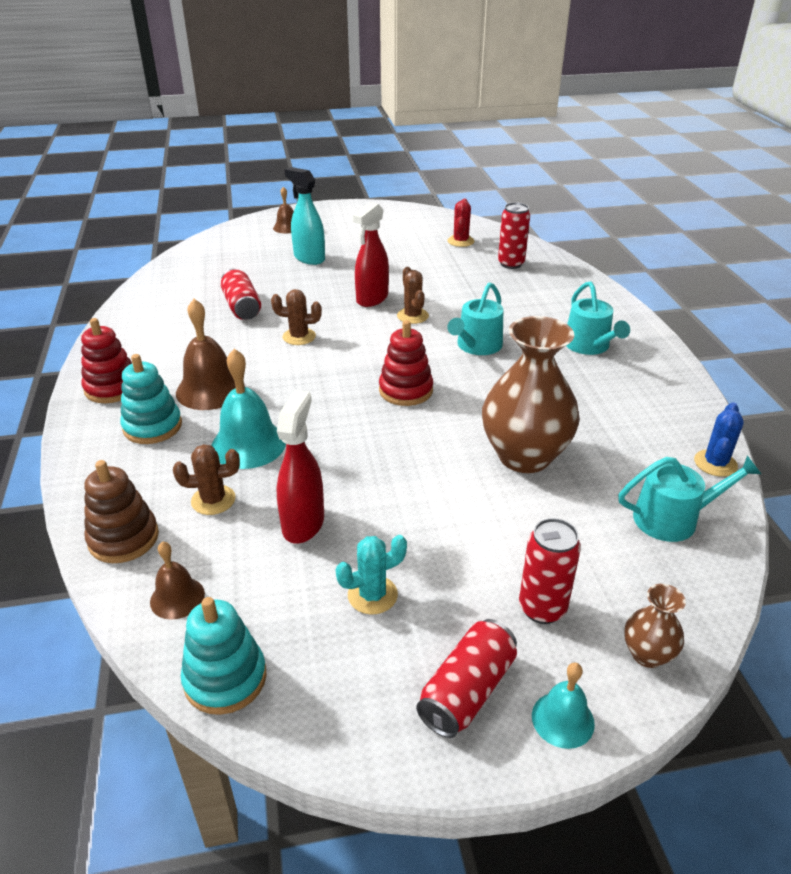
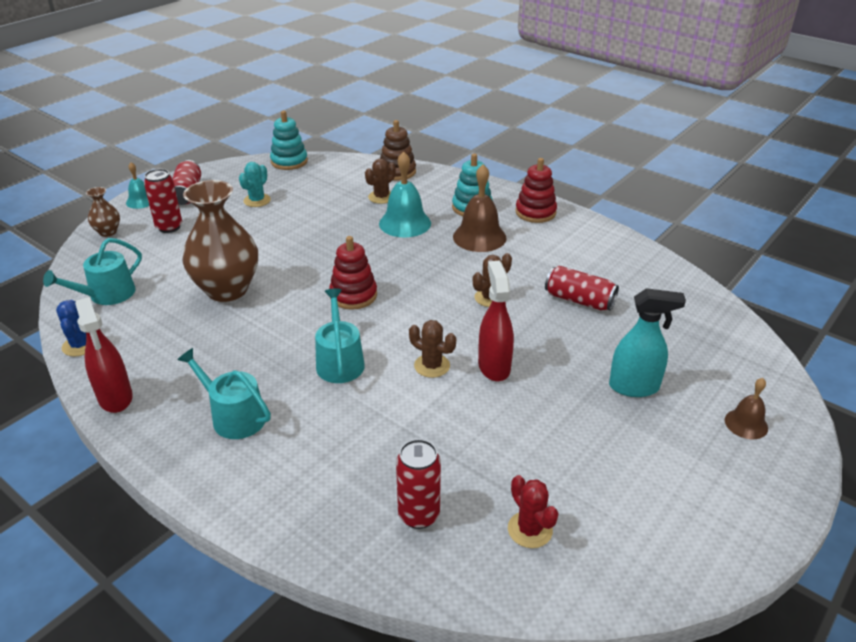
camera: 140 degrees right, 0 degrees up
brown bell [150,541,205,620] -> none
red spray bottle [276,390,324,544] -> red spray bottle moved to [75,297,133,413]

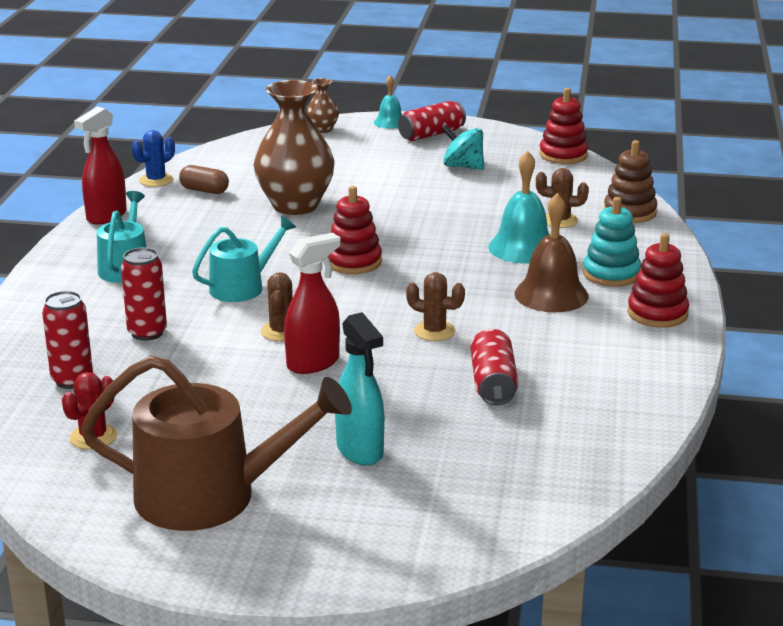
camera: 60 degrees right, 10 degrees down
turquoise watering can [43,238,142,305] -> none
red can [144,169,182,233] -> red can moved to [121,247,167,341]
turquoise cactus [239,162,271,207] -> turquoise spinning top [442,125,484,170]
turquoise stacking toy [270,111,308,170] -> red stacking toy [539,88,588,164]
brown bell [725,378,768,439] -> none
none -> brown watering can [80,356,352,531]
none -> brown capsule [179,165,229,194]

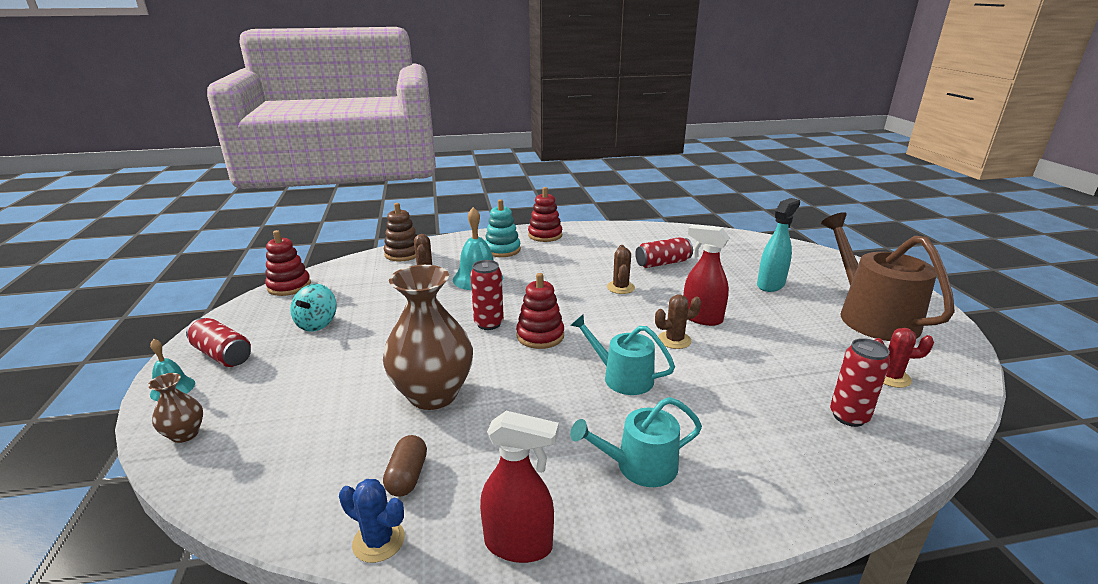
camera: 110 degrees left, 0 degrees up
red can [121,247,167,341] -> red can moved to [470,260,504,330]
brown bell [515,193,588,312] -> none

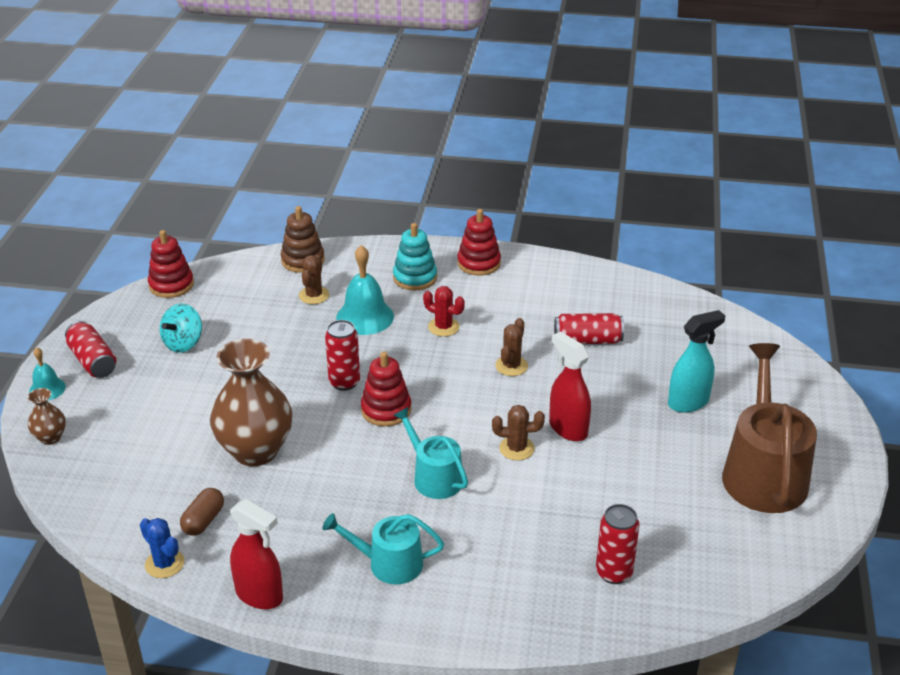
camera: 20 degrees right, 10 degrees up
red cactus [875,328,934,388] -> red cactus moved to [423,286,465,337]

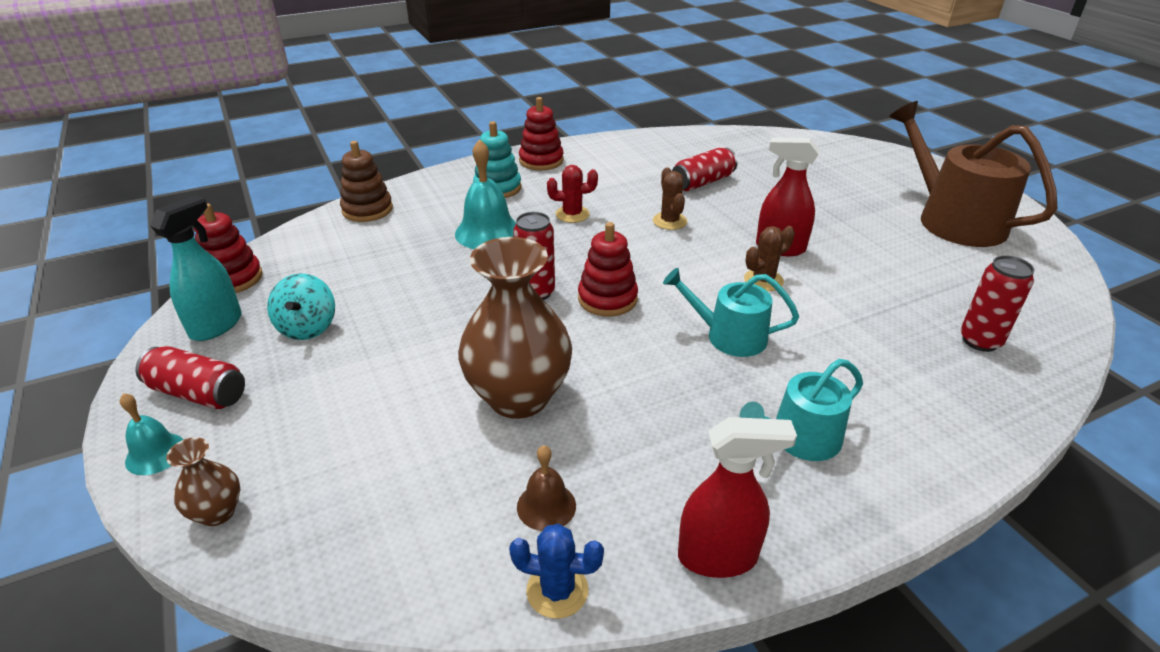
camera: 35 degrees left, 0 degrees up
brown capsule [180,488,224,536] -> brown bell [517,445,576,531]
brown cactus [299,255,329,304] -> none
turquoise spray bottle [668,310,725,413] -> turquoise spray bottle moved to [150,195,242,341]

